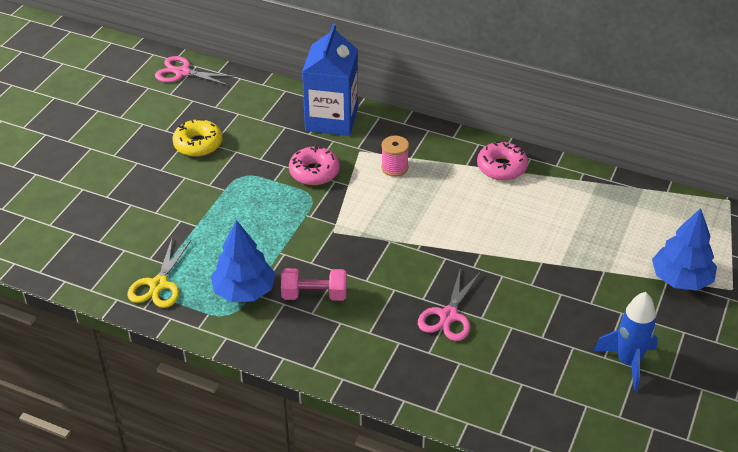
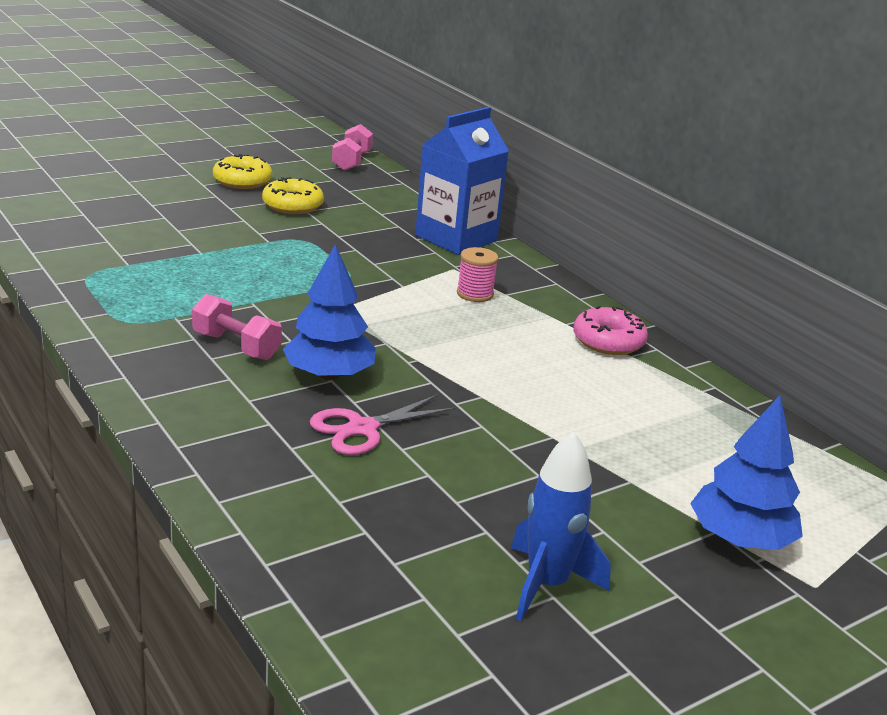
camera: 30 degrees right, 15 degrees down
yellow scissors [127,239,191,308] -> none
pink scissors [155,56,236,86] -> pink dumbbell [332,124,373,171]
blue tree [211,220,275,302] -> blue tree moved to [283,244,376,380]
pink donut [289,145,340,185] -> none
none -> yellow donut [213,154,272,189]

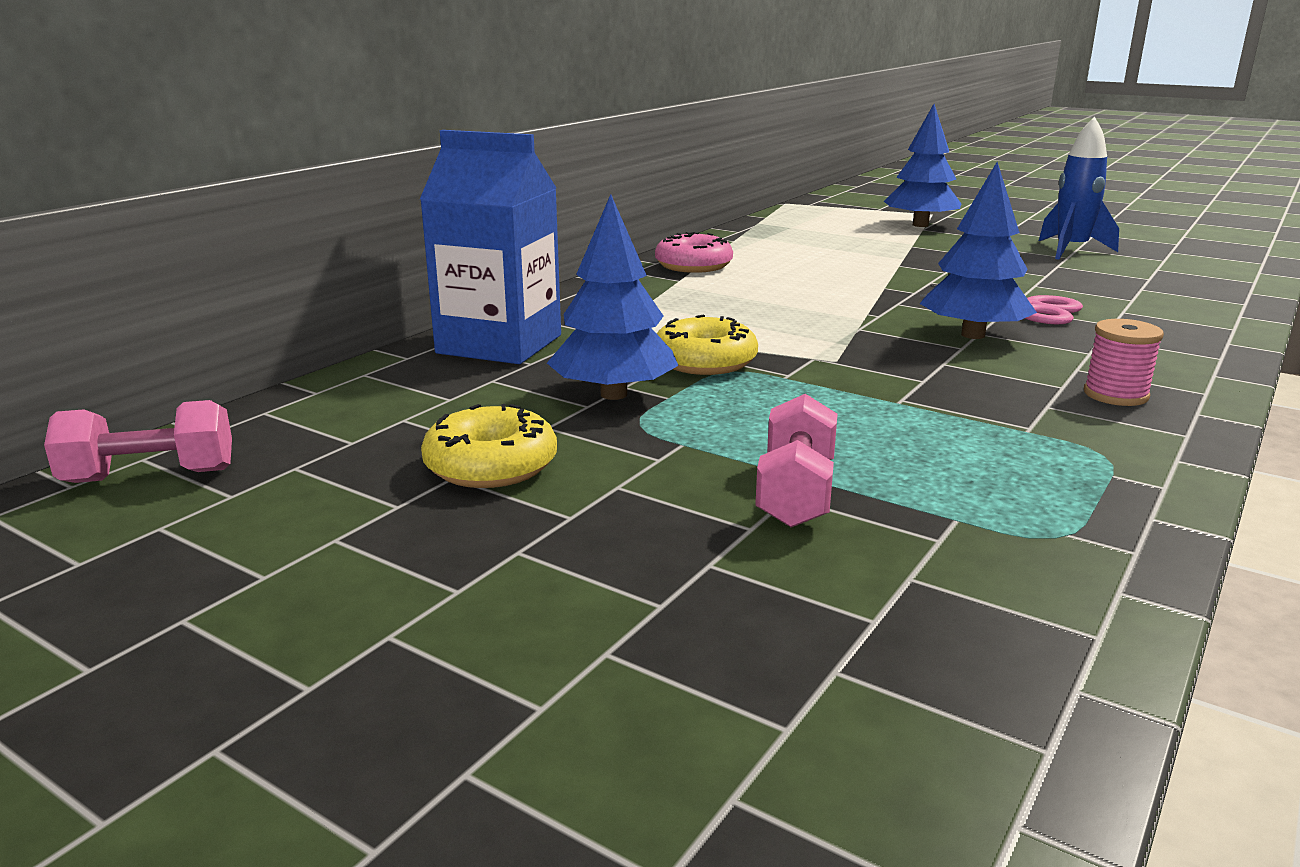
camera: 110 degrees left, 5 degrees down
pink dumbbell [192,294,282,360] -> pink dumbbell moved to [755,394,838,527]
yellow donut [213,154,272,189] -> yellow donut moved to [656,315,758,375]
pink spool [457,247,498,302] -> pink spool moved to [1084,319,1164,406]
none -> blue tree [547,194,678,400]

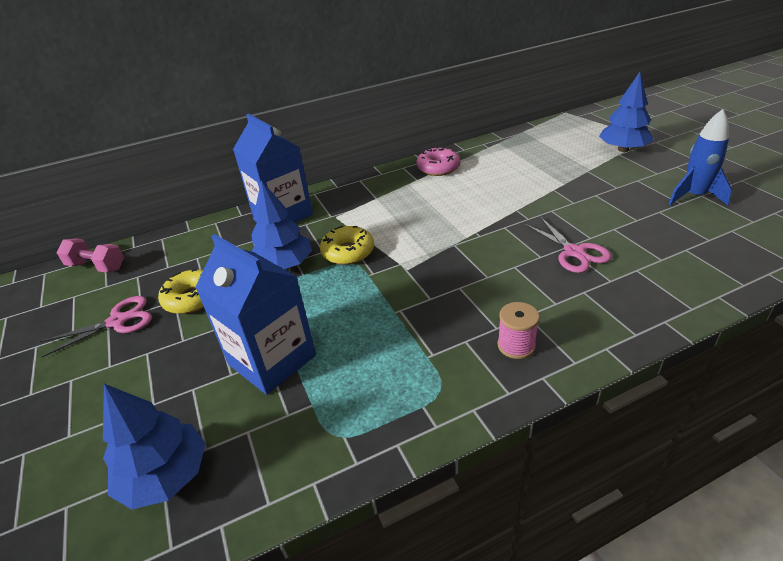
camera: 35 degrees right, 15 degrees up
pink dumbbell [755,394,838,527] -> blue carton [195,234,316,395]
blue tree [920,162,1037,339] -> blue tree moved to [103,384,206,510]
none -> pink scissors [39,296,152,358]

